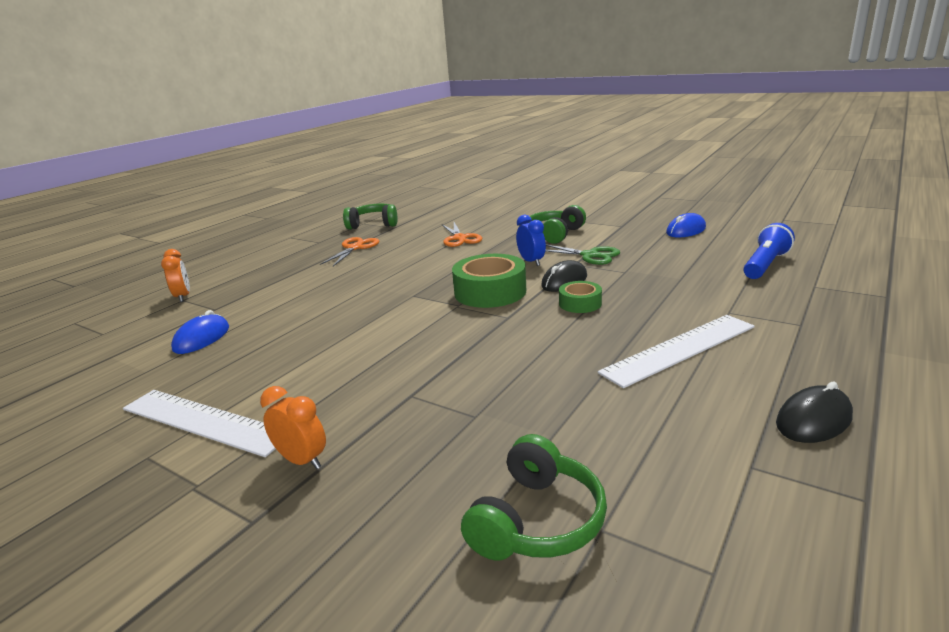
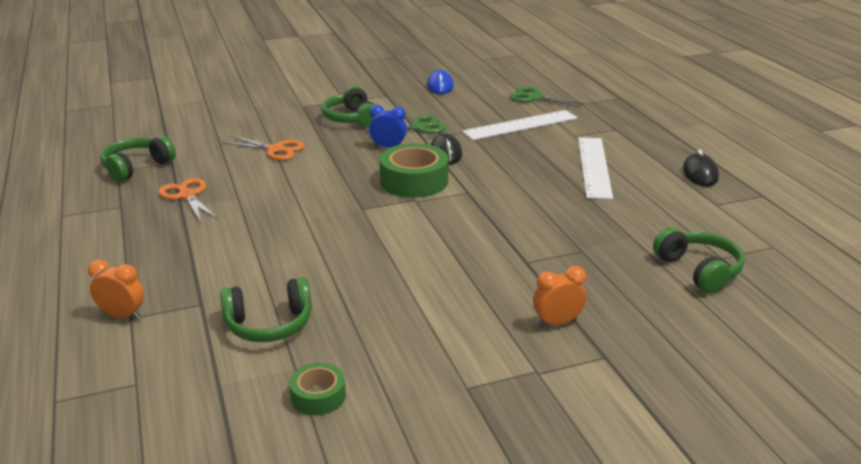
camera: 55 degrees left, 5 degrees up
white ruler [123,390,276,457] -> white ruler moved to [462,110,578,140]
blue mouse [171,310,229,354] -> green headphones [220,277,312,342]
green tape [559,281,602,313] -> green tape moved to [290,363,346,415]
blue flashlight [744,223,795,279] -> green scissors [509,86,585,108]

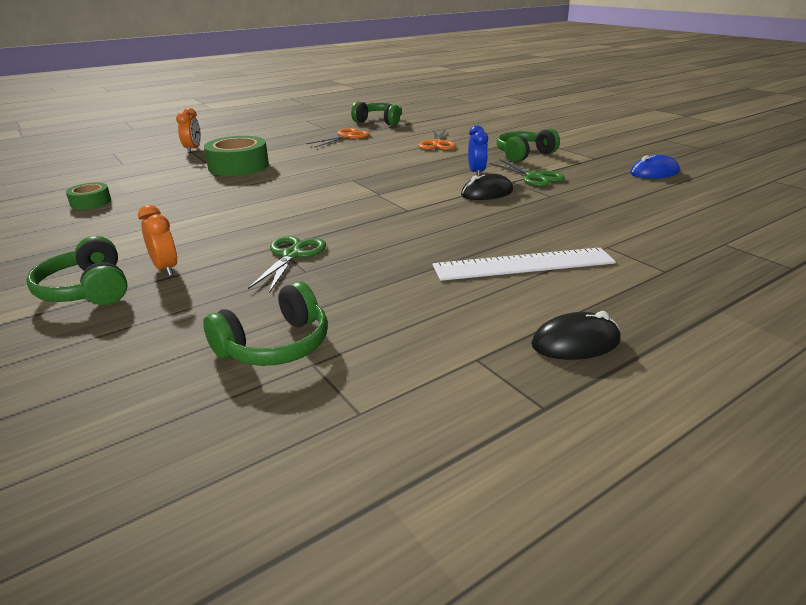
camera: 75 degrees right, 0 degrees up
green headphones [220,277,312,342] -> green headphones moved to [26,236,128,305]
green tape [380,143,448,198] -> green tape moved to [204,136,269,176]
white ruler [462,110,578,140] -> none
green scissors [509,86,585,108] -> green scissors moved to [248,236,326,293]

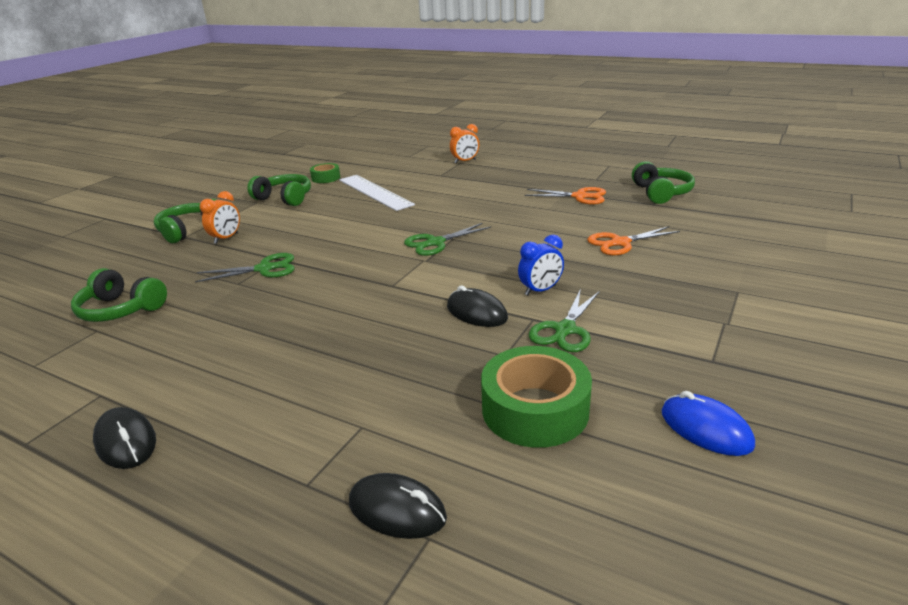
camera: 65 degrees right, 0 degrees up
green tape [204,136,269,176] -> green tape moved to [481,346,592,448]
white ruler [433,248,616,281] -> white ruler moved to [339,175,415,211]
green headphones [496,129,560,162] -> green headphones moved to [247,174,311,206]
none -> black mouse [349,473,447,539]
none -> green scissors [404,223,491,256]

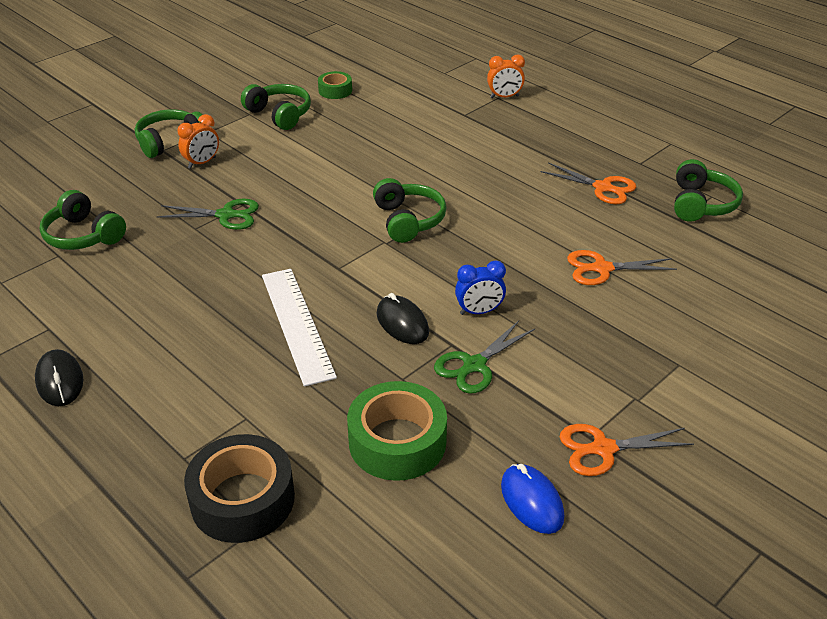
camera: 15 degrees right, 10 degrees up
white ruler [339,175,415,211] -> white ruler moved to [262,269,337,387]
black mouse [349,473,447,539] -> black tape [184,434,295,543]
green scissors [404,223,491,256] -> green headphones [373,178,447,243]
none -> orange scissors [560,424,694,476]

